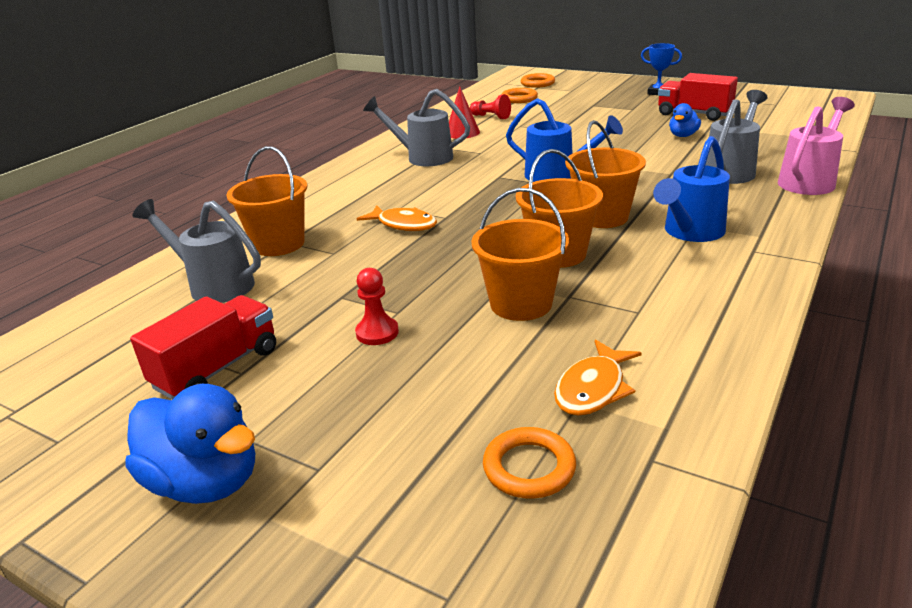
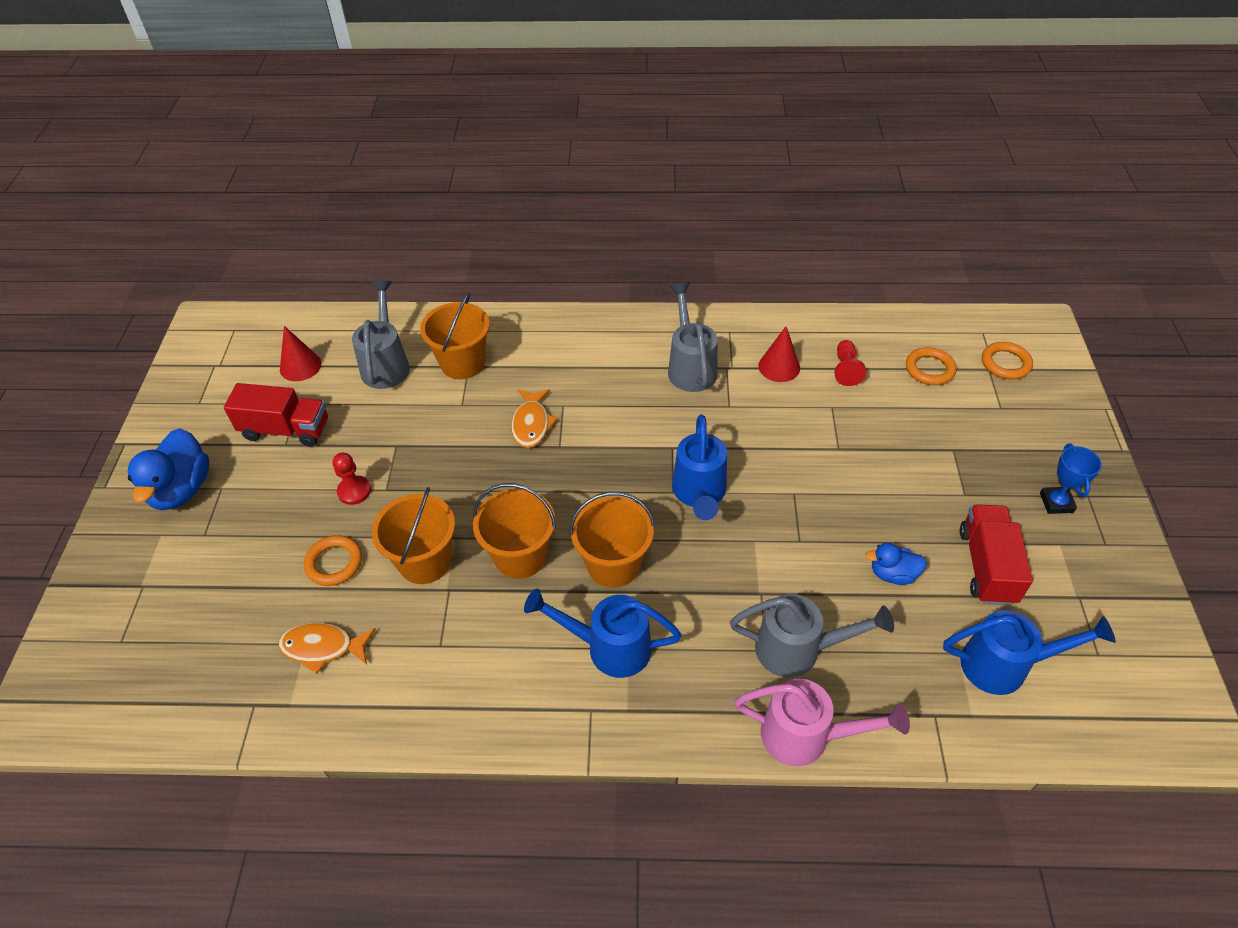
camera: 60 degrees right, 20 degrees up
orange ring [483,427,576,499] -> orange ring moved to [304,535,362,586]
none -> red cone [280,326,321,381]
none -> blue watering can [943,610,1116,695]

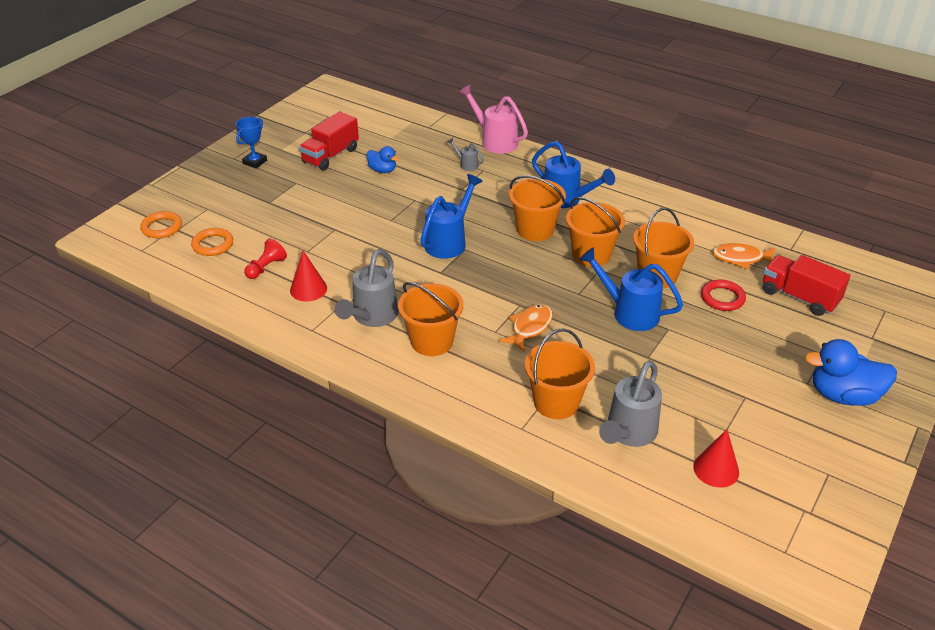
camera: 150 degrees left, 10 degrees down
blue duck [128,428,209,510] -> blue duck turned 120 degrees counterclockwise [805,339,897,406]
red truck [224,383,328,447] -> red truck moved to [763,255,851,316]
orange fish [278,622,376,674] -> orange fish turned 150 degrees clockwise [713,243,775,269]
orange ring [304,535,362,586] -> red ring [701,279,746,311]
red pawn [333,453,371,505] -> none
grey watering can [730,594,894,678] -> grey watering can [448,138,484,171], size x0.48
blue watering can [943,610,1116,695] -> blue watering can moved to [579,247,683,331]
none -> orange bucket [398,282,463,356]

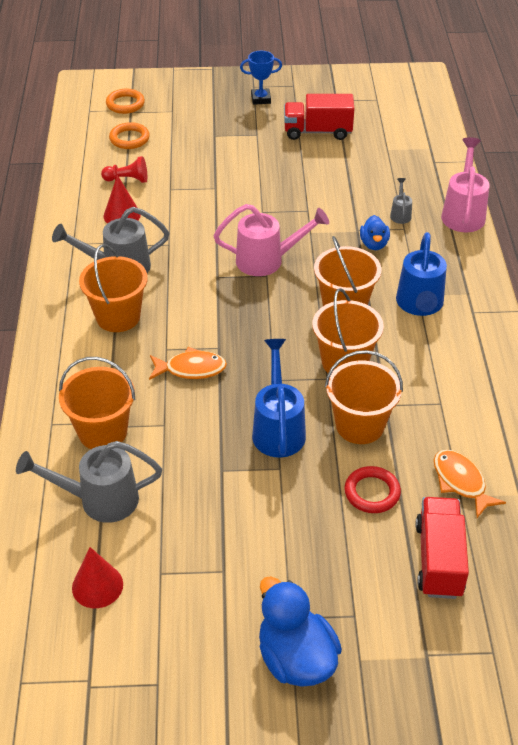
camera: 55 degrees right, 5 degrees up
blue duck [367,146,399,173] -> blue duck moved to [360,215,390,250]
blue watering can [420,174,483,259] -> pink watering can [213,204,329,276]

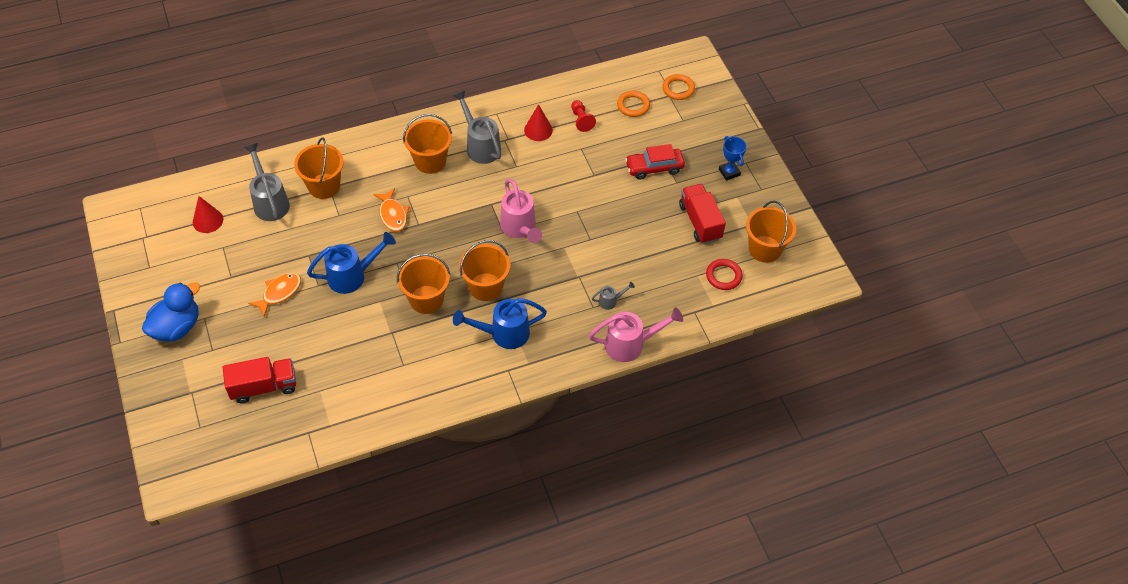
camera: 70 degrees right, 10 degrees up
orange bucket [325,350,403,444] -> orange bucket moved to [746,201,796,263]
red ring [345,466,401,513] -> red ring moved to [706,259,743,290]
blue duck [360,215,390,250] -> none
orange fish [434,450,506,518] -> orange fish moved to [248,273,301,317]
none -> red car [625,144,685,180]

